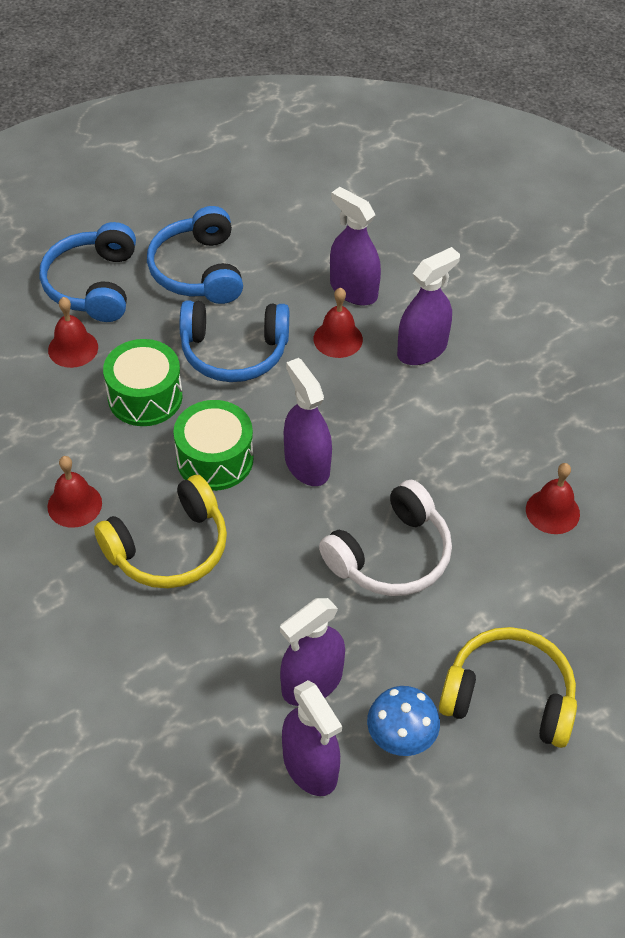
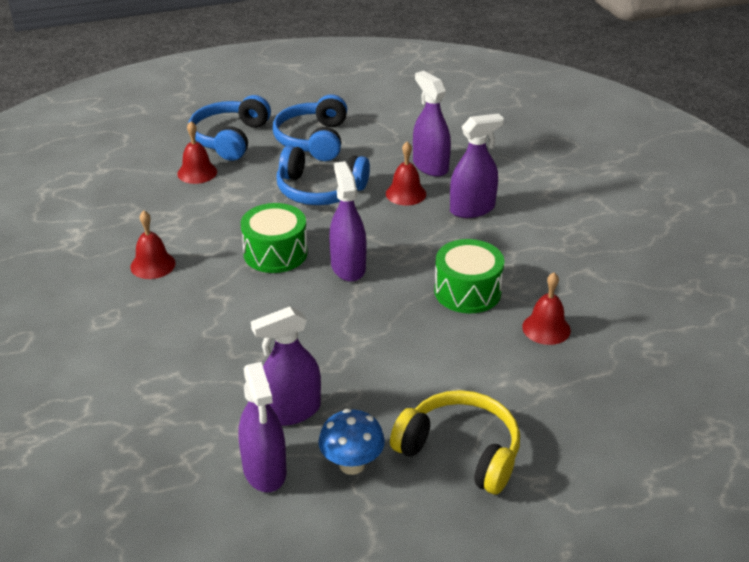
camera: 15 degrees right, 15 degrees down
yellow headphones [94,475,227,588] -> none
green drum [103,339,183,426] -> green drum moved to [434,239,504,313]
white headphones [319,480,452,596] -> none

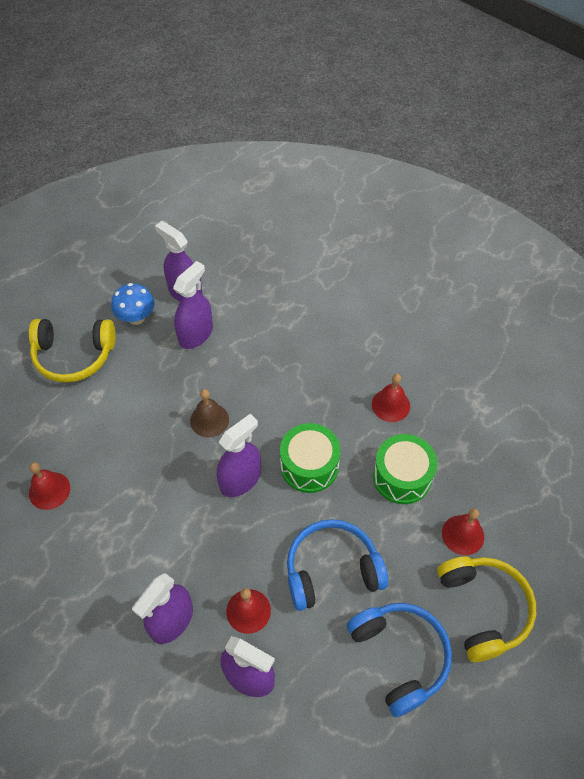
camera: 150 degrees right, 20 degrees up
blue headphones [189,95,271,161] -> yellow headphones [437,556,536,662]
purple spray bottle [329,161,366,282] -> purple spray bottle turned 90 degrees counterclockwise [217,414,261,497]
green drum [434,239,504,313] -> green drum moved to [373,434,438,504]
none -> brown bell [190,389,229,437]

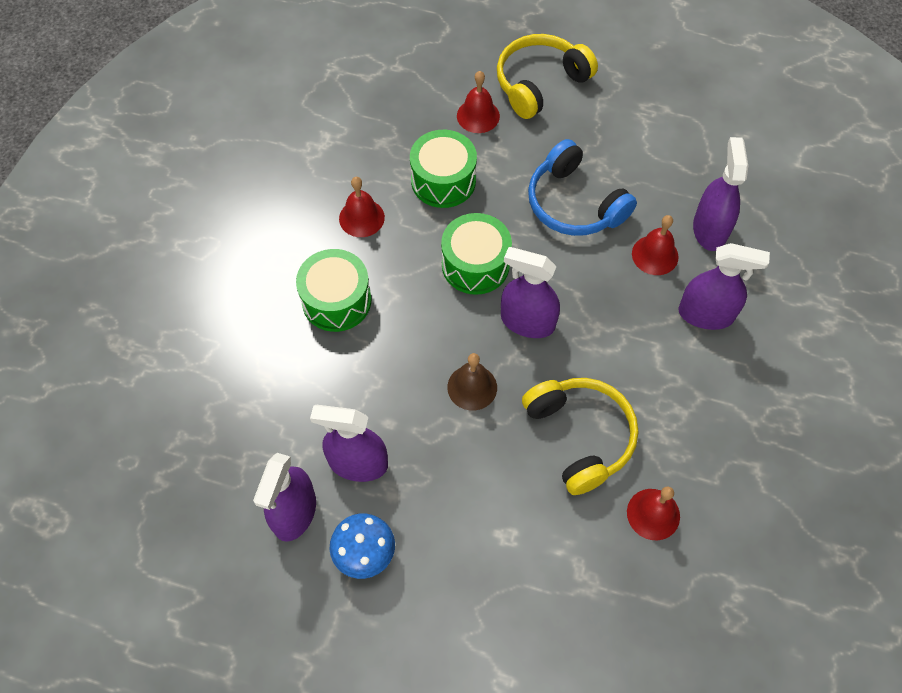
camera: 115 degrees left, 5 degrees up
yellow headphones [29,319,116,383] -> yellow headphones moved to [522,378,639,495]
blue headphones [346,603,452,717] -> none
none -> green drum [296,249,371,332]

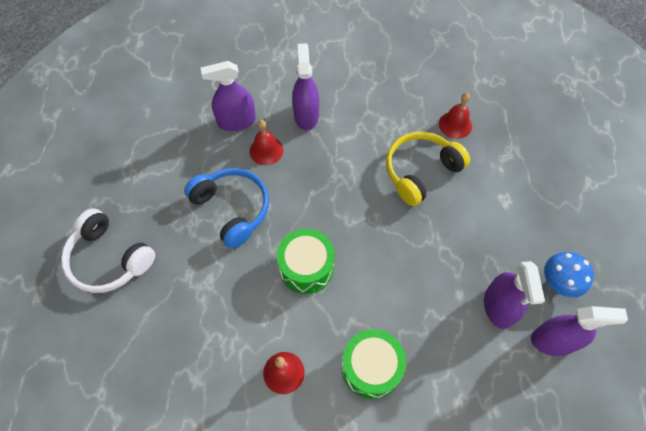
camera: 105 degrees left, 0 degrees up
green drum [410,130,477,208] -> none
brown bell [447,353,497,411] -> none
red bell [457,71,500,133] -> none
yellow headphones [497,34,598,119] -> white headphones [61,208,155,293]
purple spray bottle [501,247,560,338] -> none
blue headphones [528,139,637,236] -> blue headphones turned 75 degrees counterclockwise [184,168,269,249]

